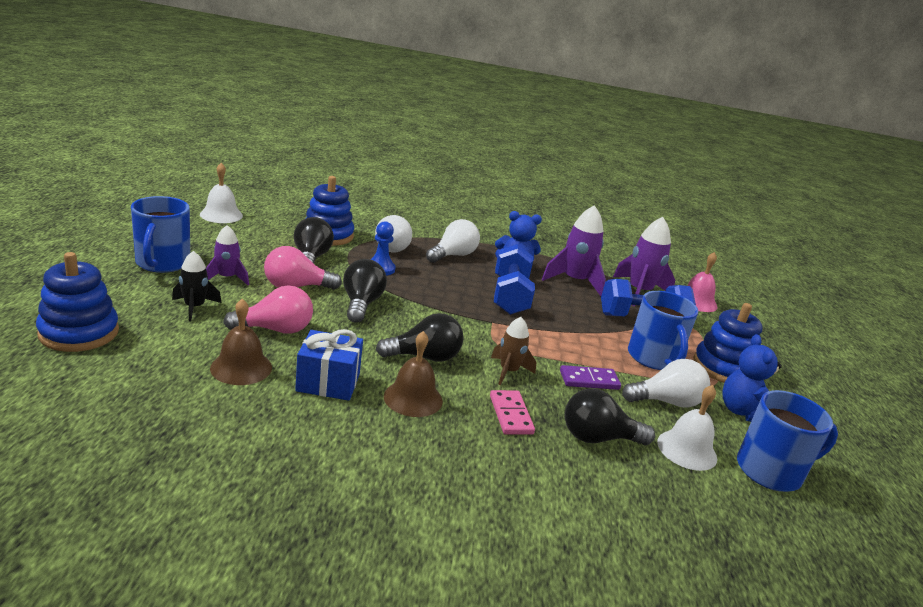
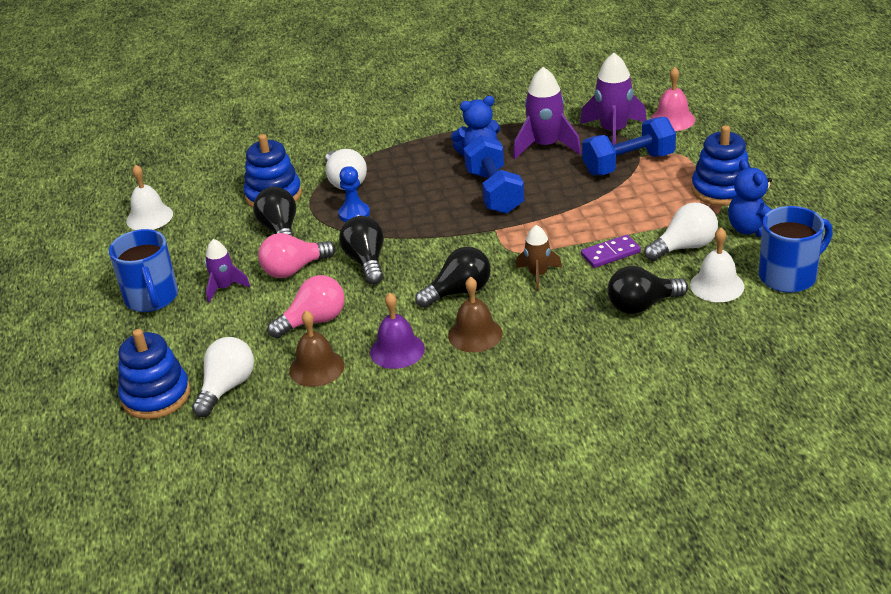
camera: 10 degrees left, 10 degrees up
black rocket [172,251,222,321] -> none
blue gift [295,329,363,401] -> purple bell [370,293,425,369]
white light bulb [426,219,480,263] -> white light bulb moved to [192,337,254,417]
pink domino [490,390,535,435] -> none
blue mug [628,291,698,370] -> none

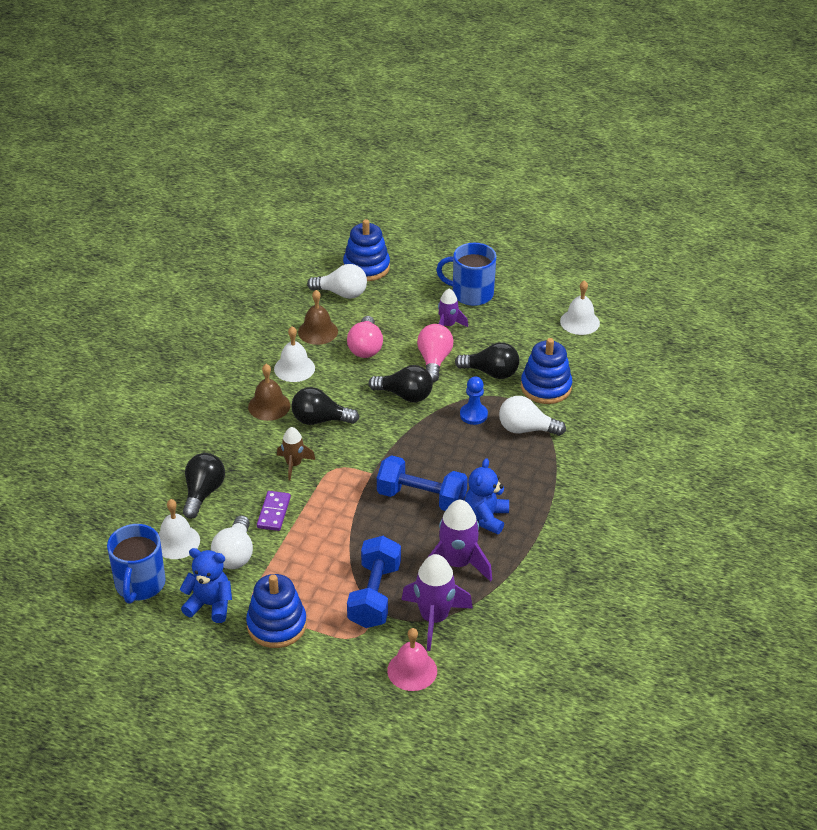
camera: 120 degrees right, 5 degrees up
white light bulb [192,337,254,417] -> white light bulb turned 45 degrees counterclockwise [307,264,367,299]
purple bell [370,293,425,369] -> white bell [274,326,315,382]
black light bulb [415,247,491,308] -> black light bulb turned 90 degrees clockwise [291,387,359,425]

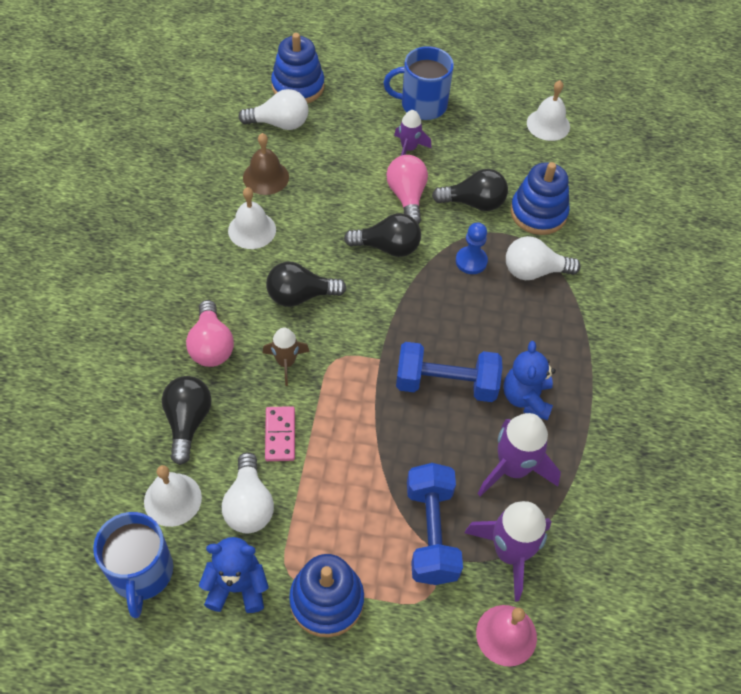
camera: 15 degrees left, 15 degrees up
brown bell [248,364,290,421] -> none
purple domino [257,491,291,531] -> pink domino [265,406,295,461]
pink light bulb [347,316,383,358] -> pink light bulb moved to [186,300,234,367]

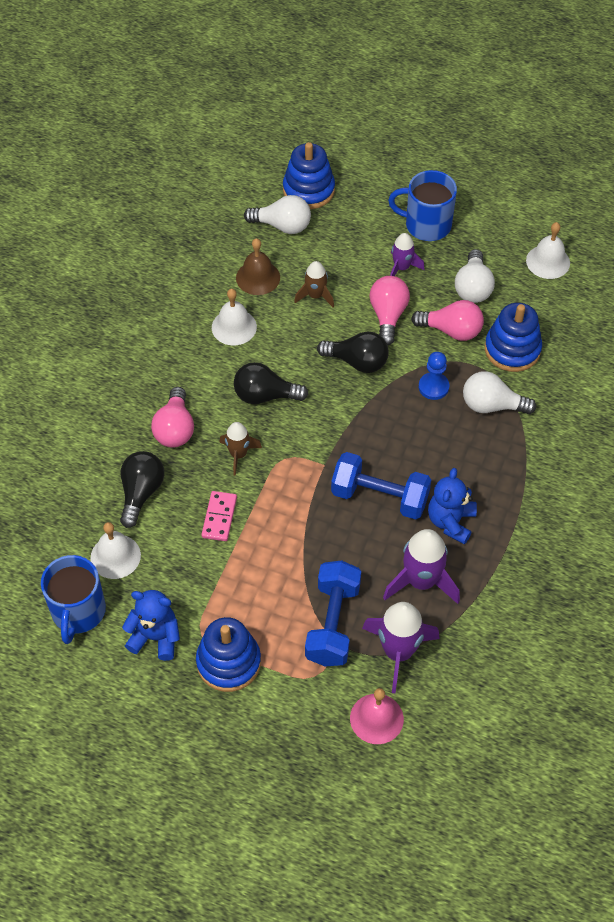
camera: 15 degrees right, 0 degrees up
white light bulb [222,452,274,533] -> white light bulb moved to [455,249,495,303]
black light bulb [432,169,508,211] -> pink light bulb [411,300,484,341]
none -> brown rocket [294,261,334,308]

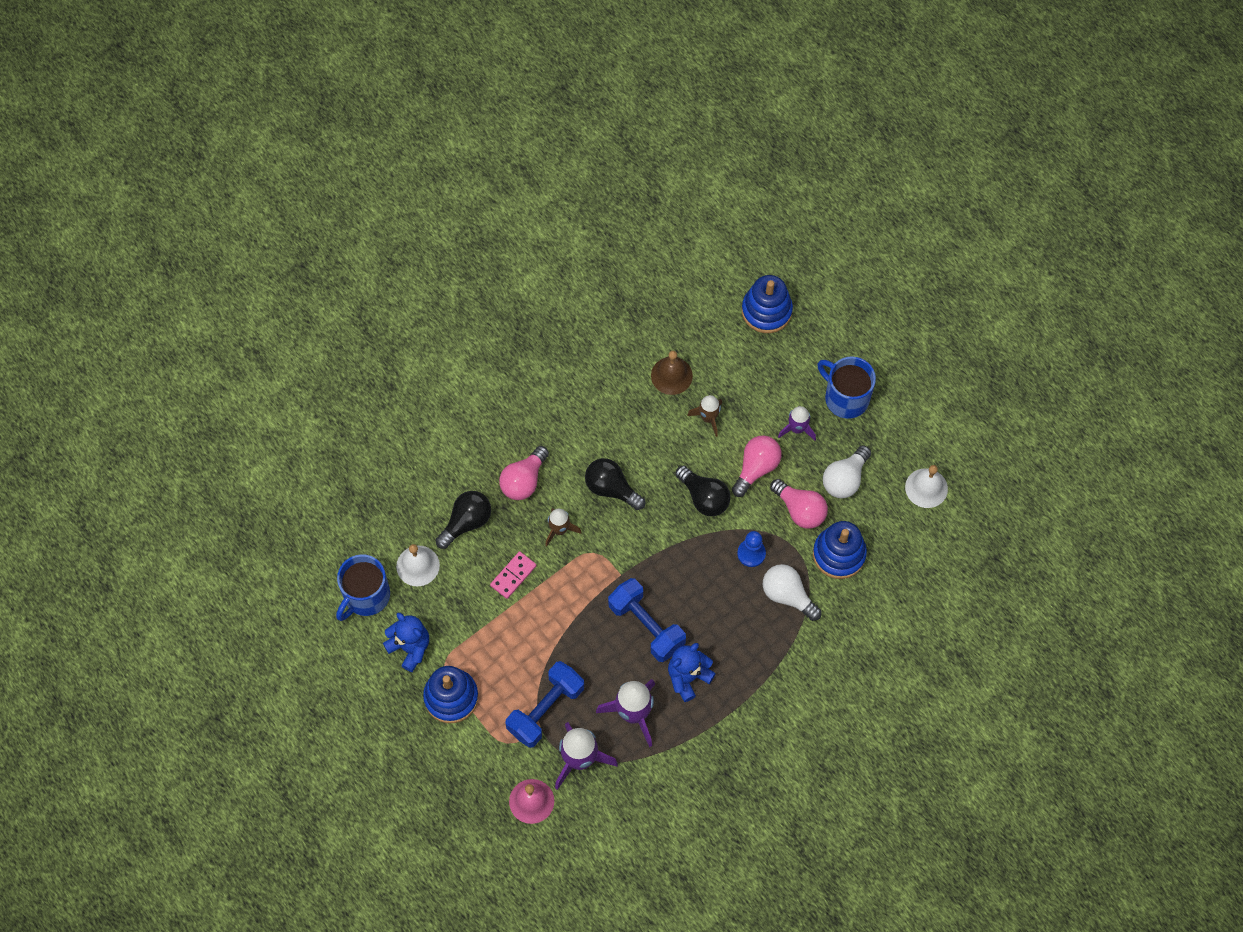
camera: 30 degrees right, 10 degrees up
white bell [212,289,257,345] -> none
white light bulb [244,195,311,234] -> none

